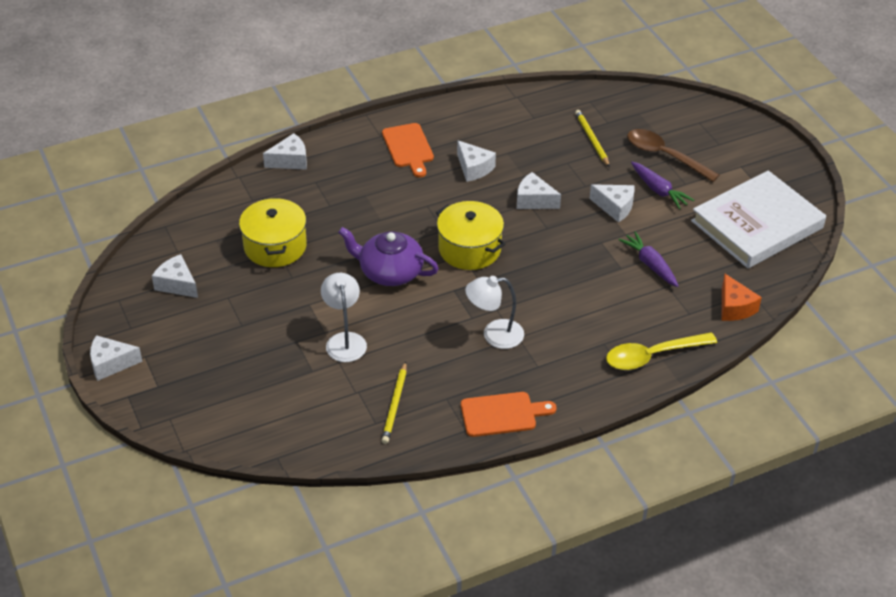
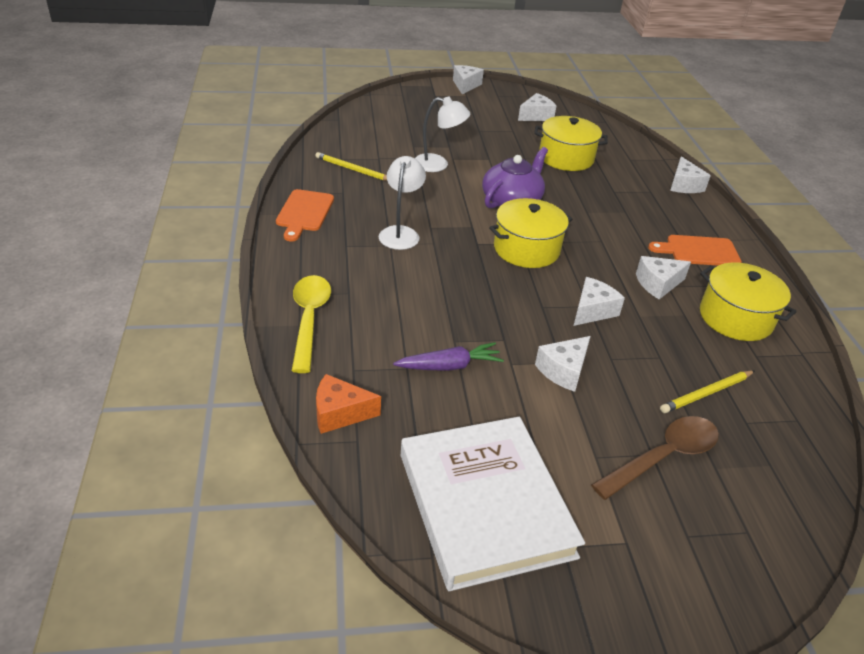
camera: 105 degrees right, 5 degrees down
yellow pencil [575,110,610,167] -> yellow pencil turned 150 degrees clockwise [660,370,755,413]
purple carrot [631,162,694,209] -> none
none -> yellow pot [700,262,797,341]

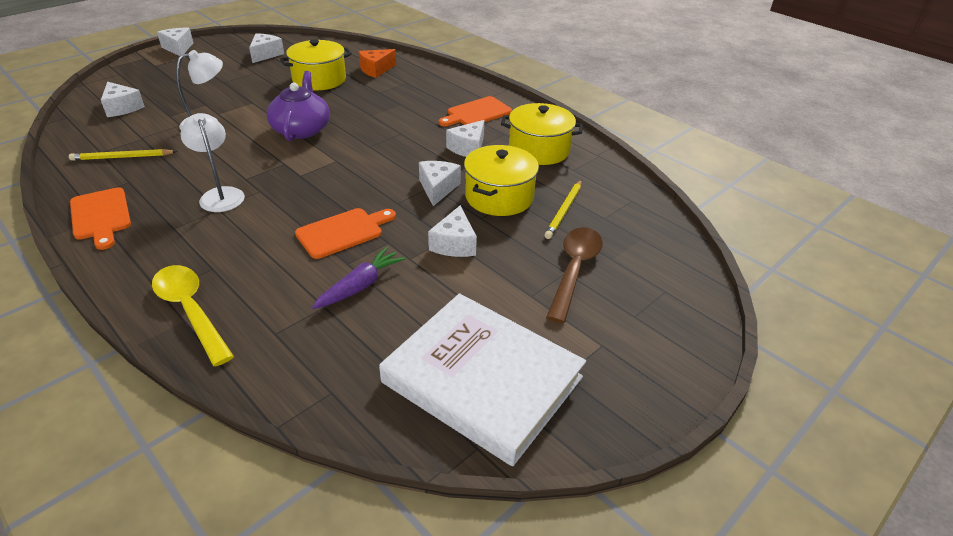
camera: 35 degrees left, 0 degrees up
orange cheese [316,374,381,434] -> orange cheese moved to [359,49,396,78]
yellow pot [489,198,572,268] -> yellow pot moved to [464,145,539,216]
white cheese [670,156,711,193] -> white cheese moved to [101,82,145,117]
none -> orange cutting board [295,208,396,259]

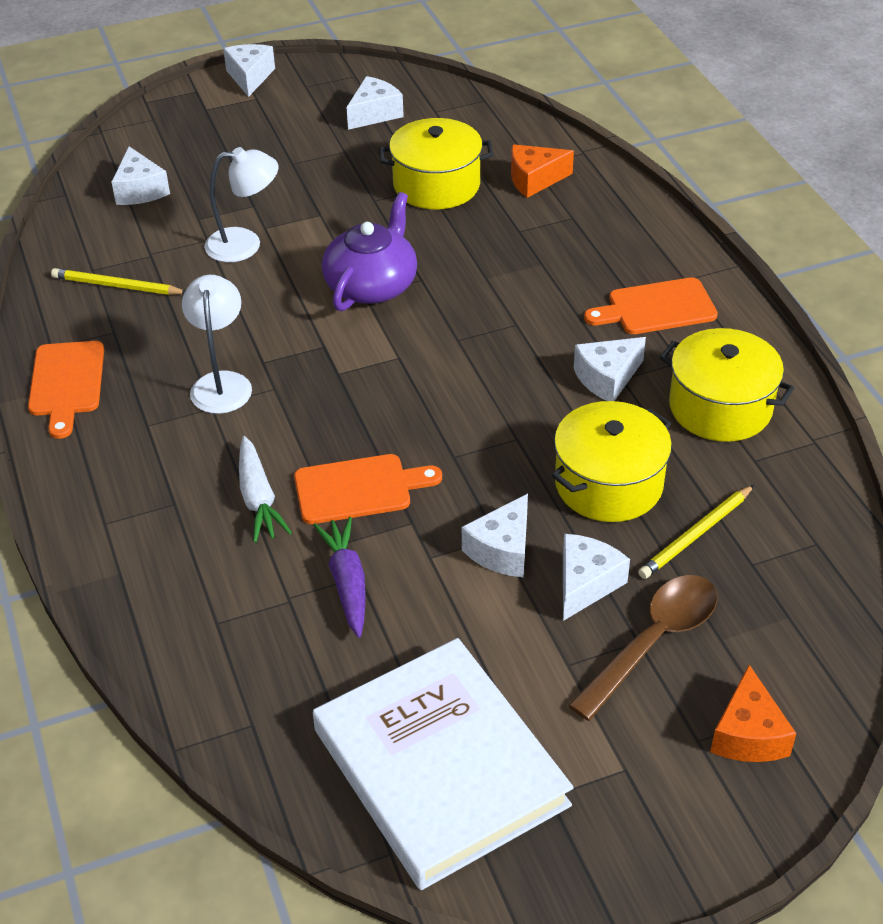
camera: 25 degrees right, 5 degrees up
yellow spoon [152,265,234,366] -> none
purple carrot [312,247,406,309] -> purple carrot turned 75 degrees counterclockwise [314,517,366,638]
white cheese [419,161,461,206] -> white cheese moved to [563,534,630,621]
none -> white carrot [239,436,292,543]
none -> orange cheese [710,665,796,762]

